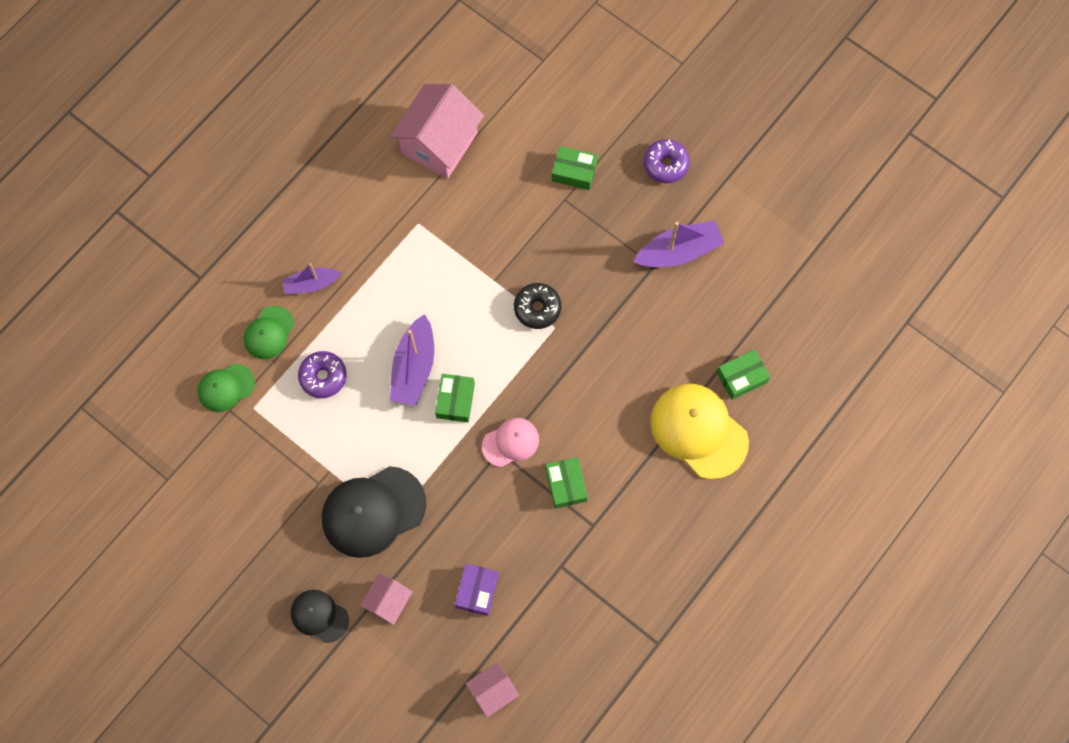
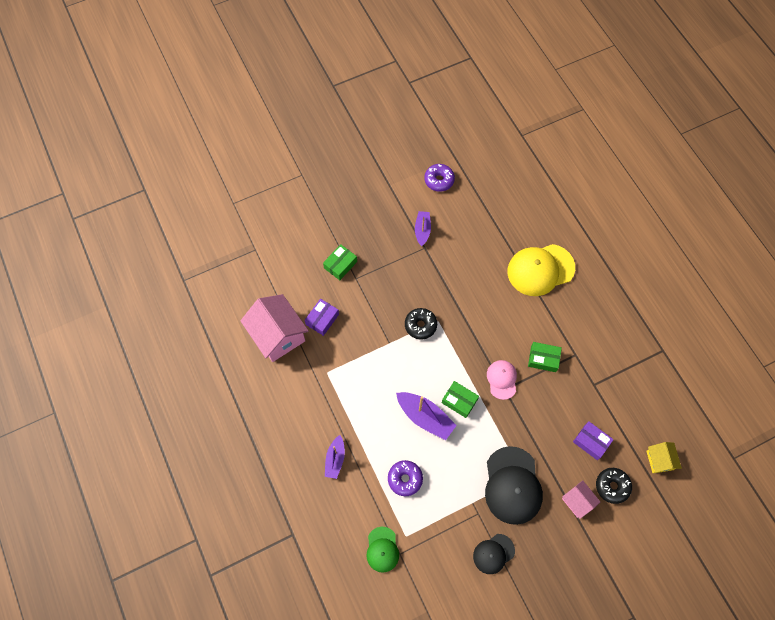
camera: 65 degrees left, 5 degrees down
green cap [244,306,294,359] -> none
black cap [291,590,349,643] -> black cap moved to [473,534,515,574]
pink house [466,662,519,718] -> yellow house [646,442,682,473]
purple boat [633,221,724,267] -> purple boat [415,211,431,246], size x0.64
purple donut [643,139,690,183] -> purple donut moved to [424,164,455,192]
green box [717,350,770,400] -> none
none -> purple box [305,299,339,336]
none -> black donut [596,468,632,504]

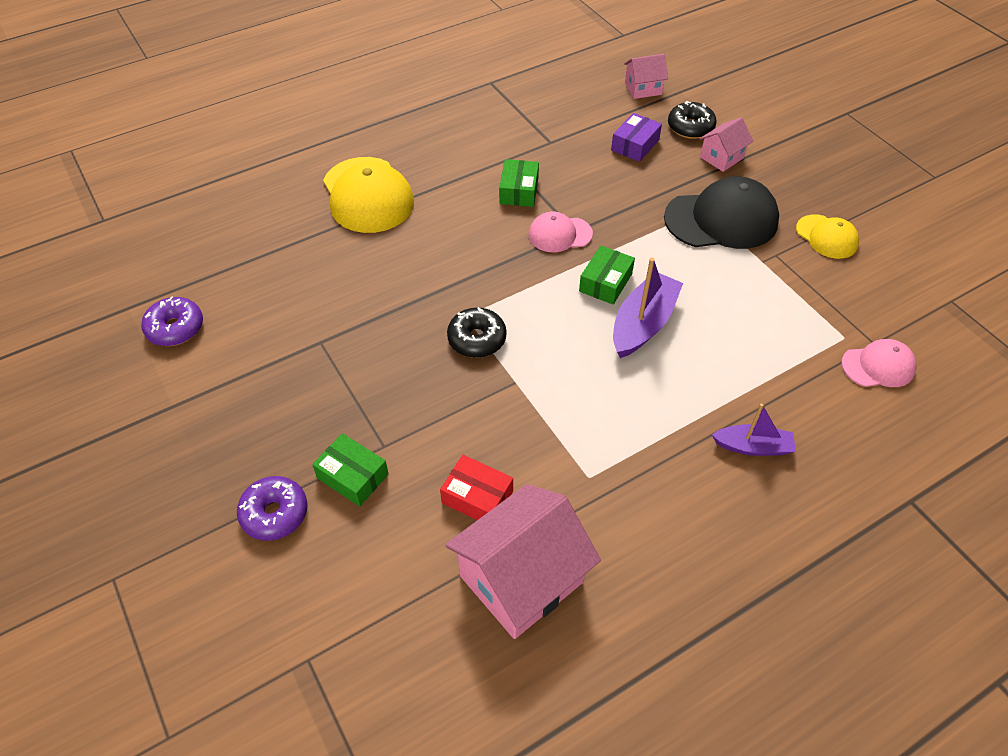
camera: 95 degrees left, 15 degrees down
purple box [305,299,339,336] -> red box [440,455,513,520]
green cap [367,527,399,573] -> pink cap [841,339,917,387]
purple donut [388,460,423,496] -> purple donut moved to [237,476,307,541]
purple boat [415,211,431,246] -> none
black cap [473,534,515,574] -> yellow cap [796,215,859,259]
yellow house [646,442,682,473] -> pink house [624,54,668,99]

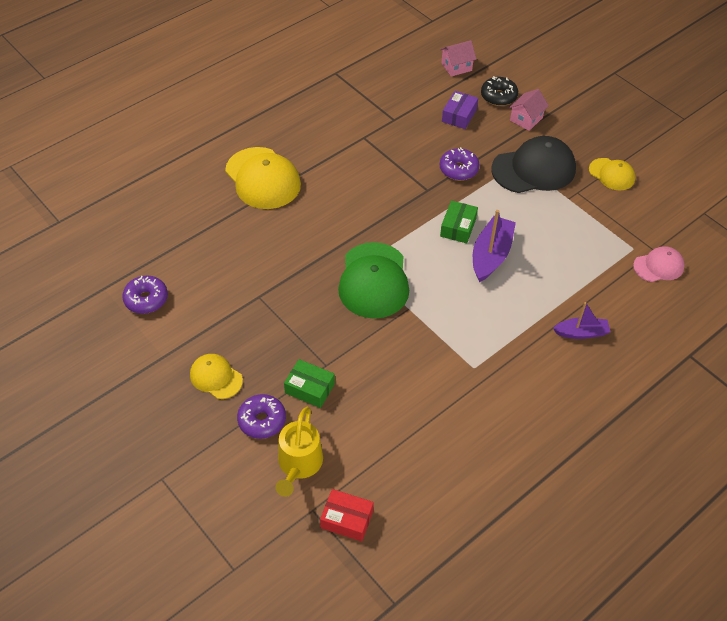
camera: 10 degrees left, 0 degrees up
red box [440,455,513,520] -> red box moved to [320,489,374,542]
pink house [445,484,601,639] -> none
black donut [447,307,507,358] -> green cap [338,242,409,319]
green box [499,159,539,207] -> none
pink cap [529,212,593,252] -> none
none -> yellow cap [190,354,243,399]
none -> yellow watering can [276,407,323,497]
none -> purple donut [440,147,480,180]

